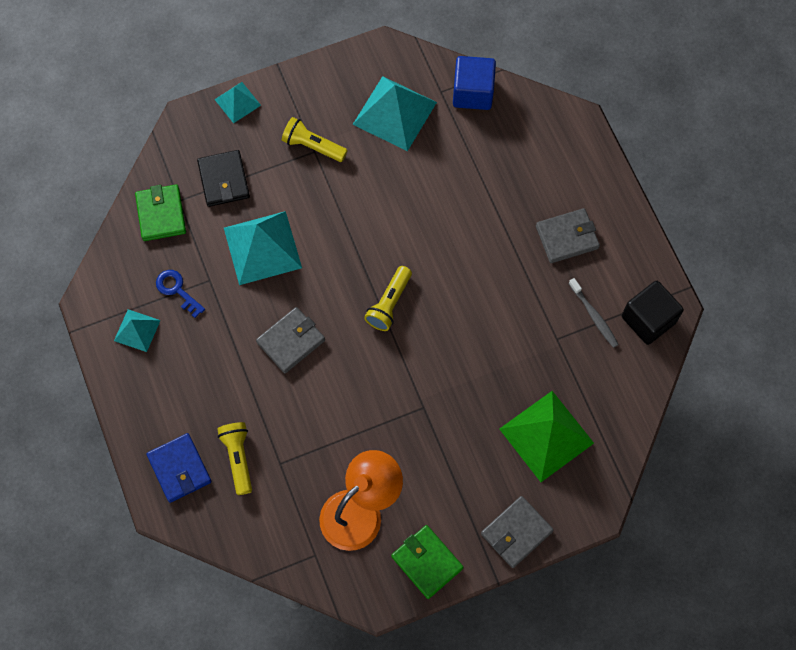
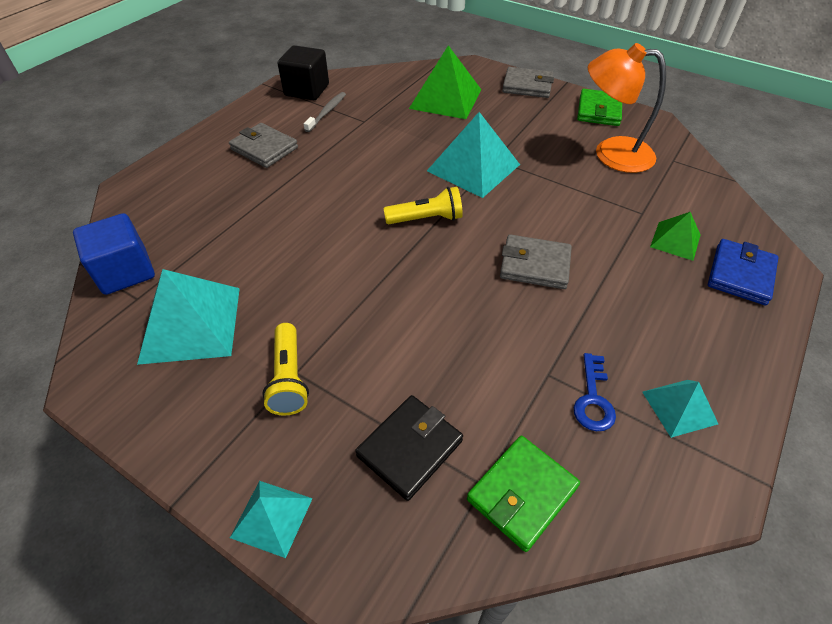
camera: 125 degrees left, 20 degrees down
yellow flashlight [217,422,252,495] -> green pyramid [650,212,700,261]
turquoise pyramid [224,211,302,285] -> turquoise pyramid moved to [427,112,520,198]

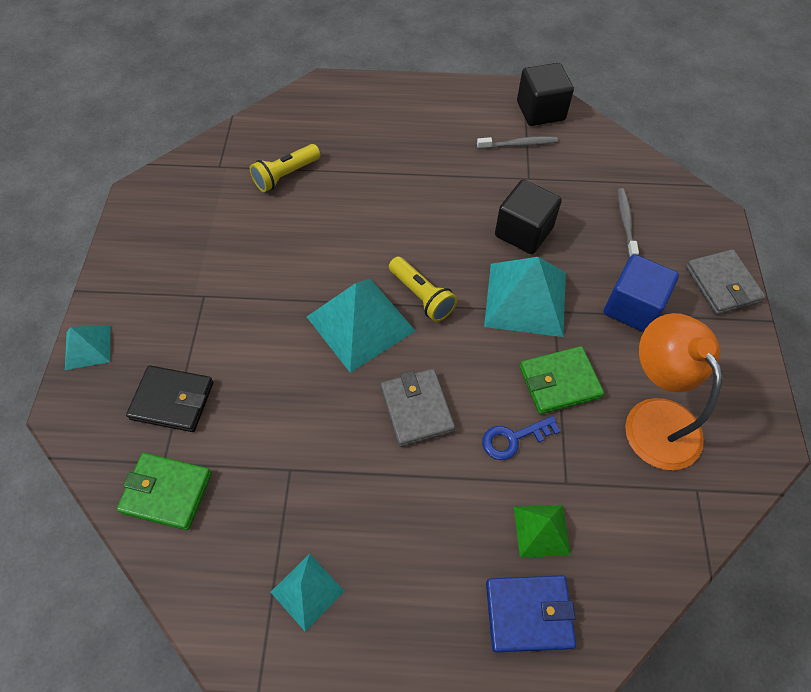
camera: 60 degrees right, 10 degrees up
blue cube [73,213,155,295] -> blue cube moved to [604,254,679,332]
turquoise pyramid [137,269,240,365] -> turquoise pyramid moved to [307,279,415,373]
grey wallet [229,123,298,168] -> none
yellow flashlight [262,323,309,415] -> yellow flashlight moved to [250,144,320,192]
green pyramid [409,45,481,119] -> grey toothbrush [618,188,639,257]
blue key [574,353,616,431] -> blue key moved to [482,416,560,460]
green wallet [577,89,622,126] -> green wallet moved to [519,346,604,414]
none -> black cube [495,179,562,254]

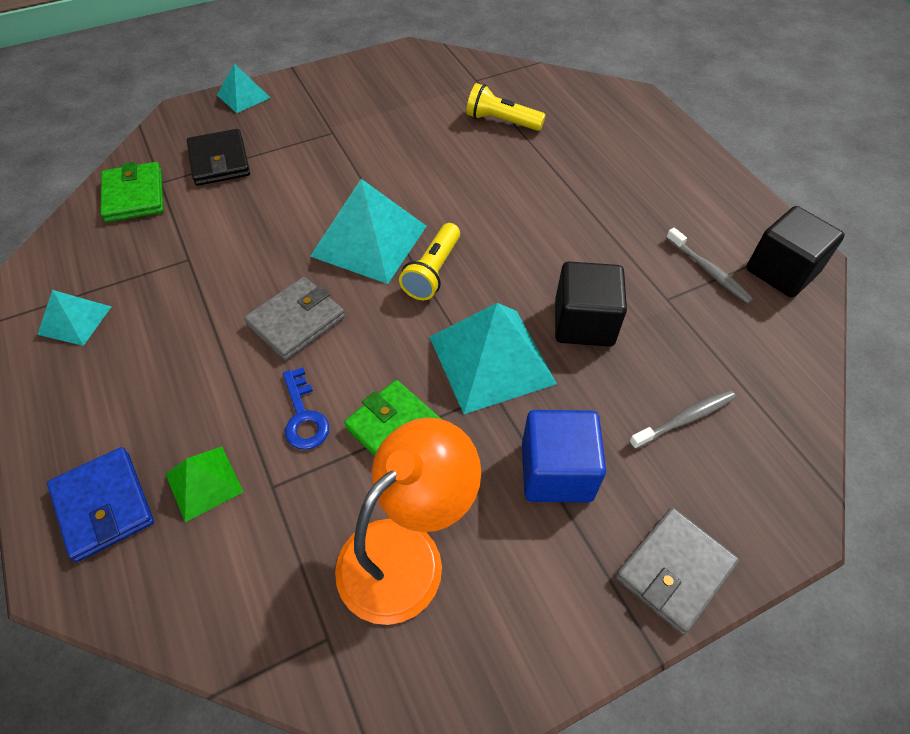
camera: 60 degrees right, 5 degrees down
blue key [482,416,560,460] -> blue key turned 150 degrees counterclockwise [283,367,329,450]

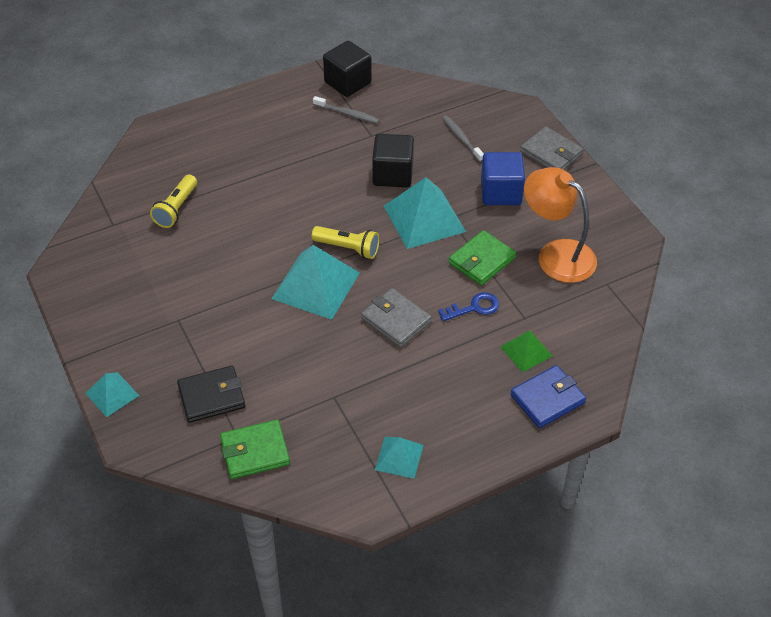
camera: 90 degrees left, 5 degrees down
grey toothbrush [666,228,754,304] -> grey toothbrush turned 60 degrees clockwise [313,96,380,124]

